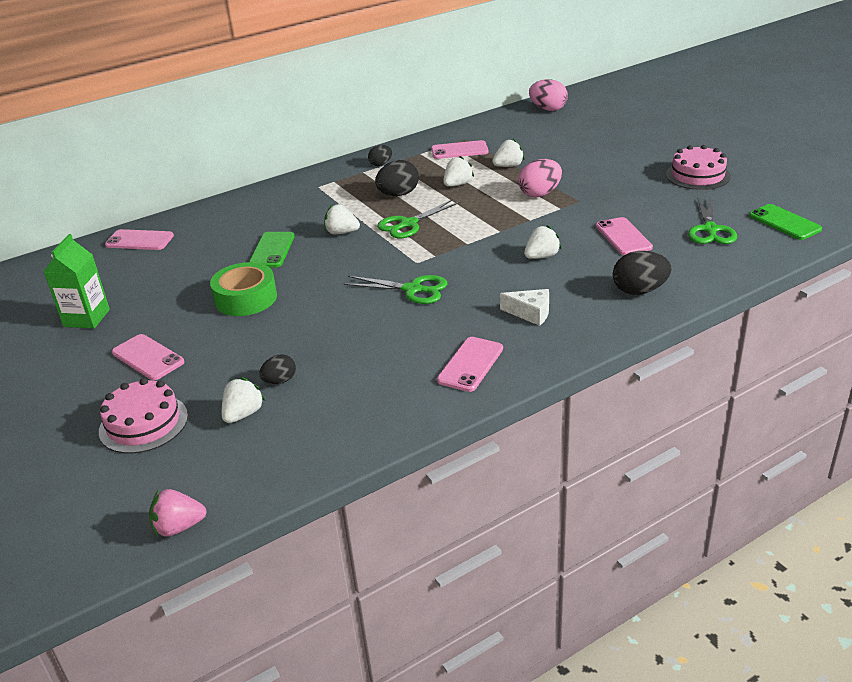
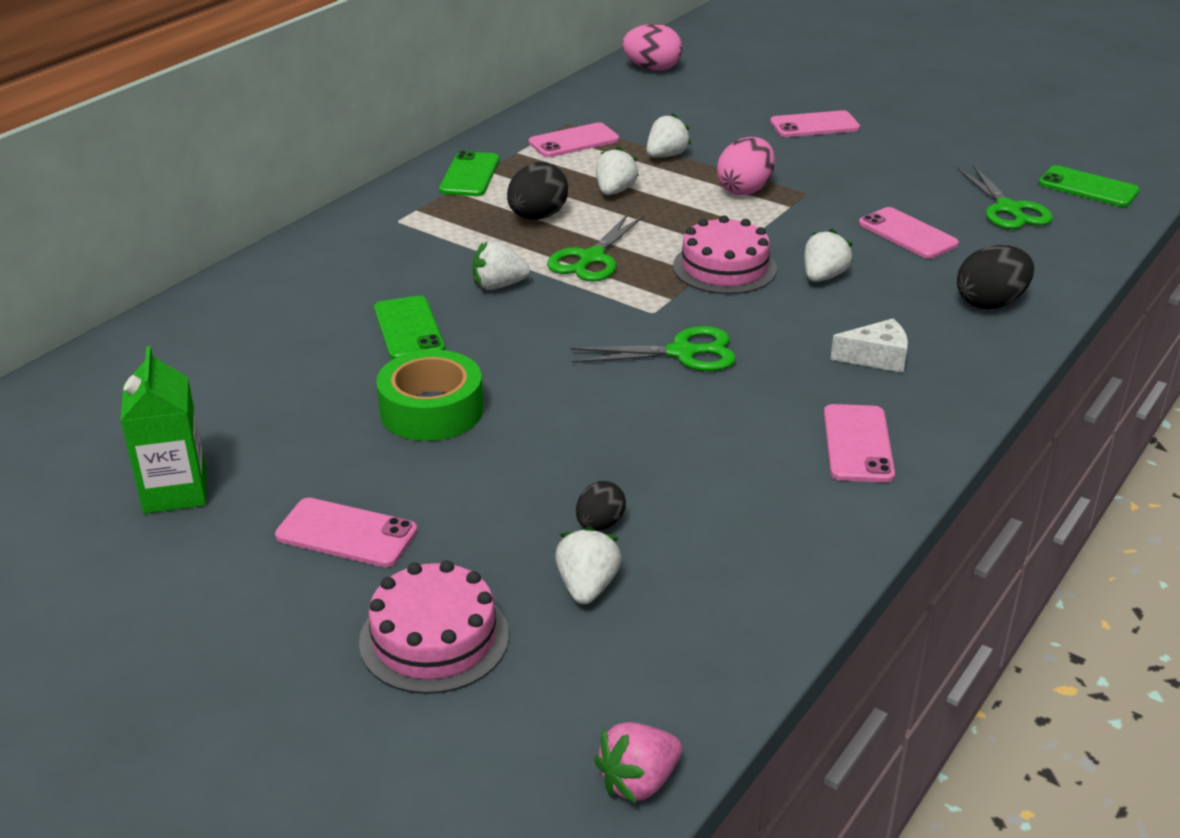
camera: 25 degrees left, 0 degrees up
pink phone [105,229,174,250] -> pink phone moved to [770,110,860,137]
black egg [368,145,392,166] -> green phone [439,151,500,196]
pink cake [666,145,731,190] -> pink cake moved to [673,215,777,294]

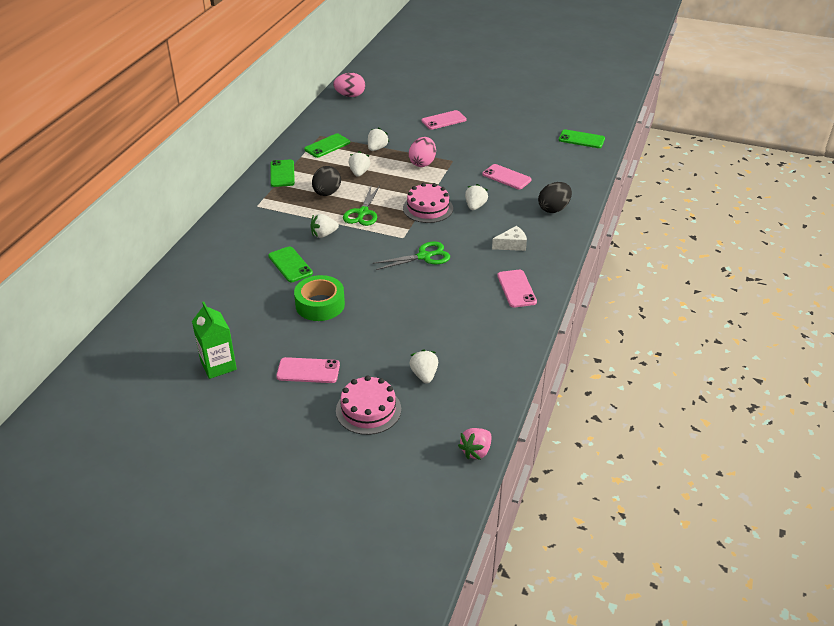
camera: 15 degrees left, 5 degrees up
pink phone [529,122,620,157] -> green phone [304,134,350,158]
black egg [576,481,626,531] -> none
green scissors [957,165,1053,229] -> none

